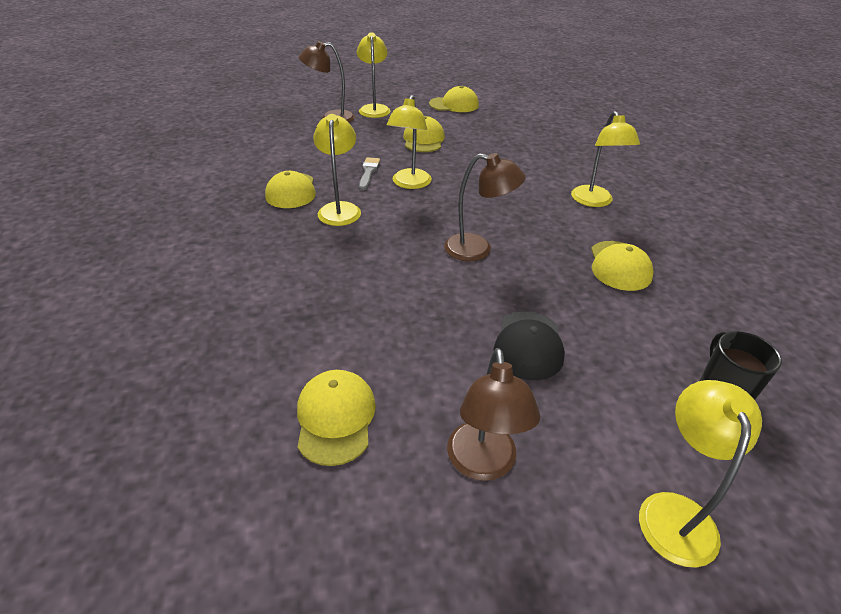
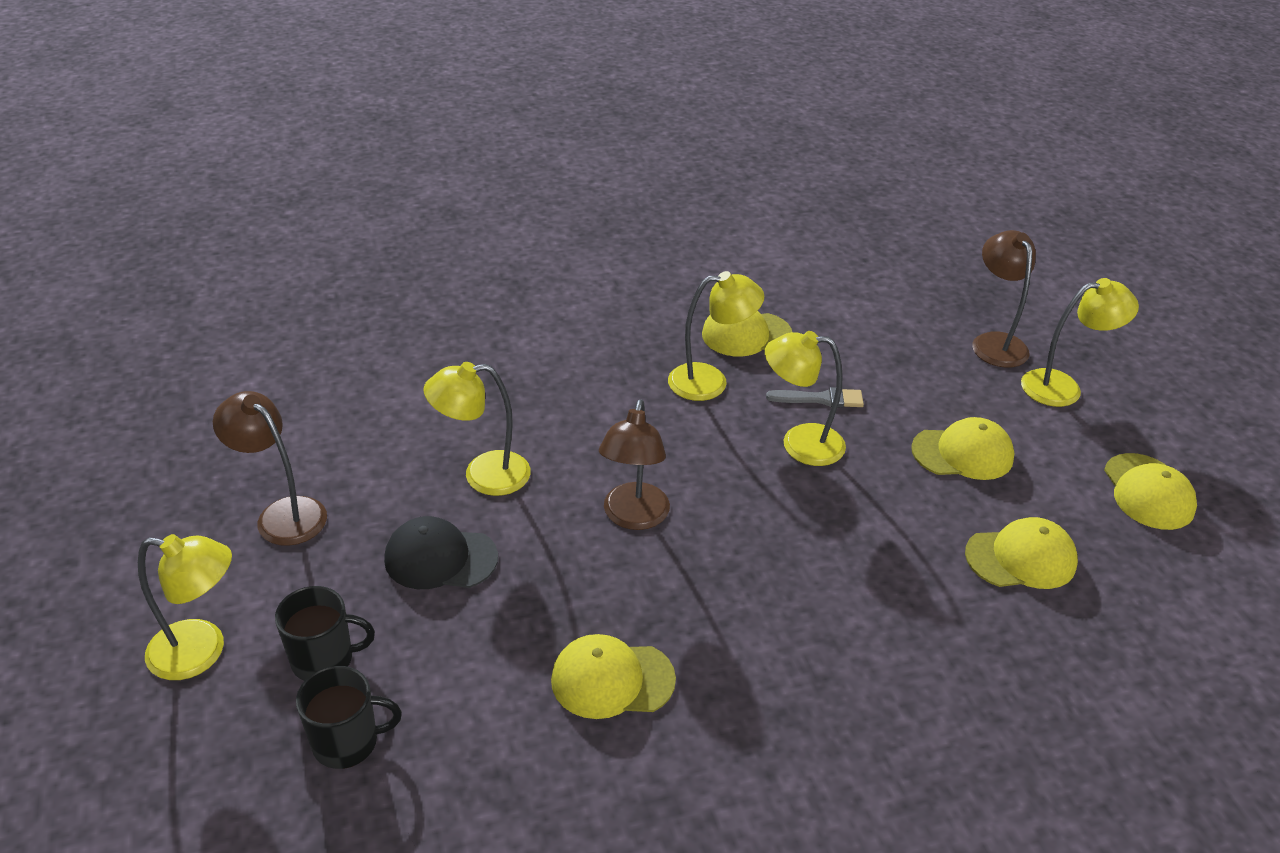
camera: 85 degrees right, 0 degrees up
yellow cap [297,370,376,466] -> yellow cap moved to [965,517,1078,589]
brown lamp [447,348,541,481] -> brown lamp turned 45 degrees clockwise [213,391,327,546]
yellow lamp [571,111,640,207] -> yellow lamp moved to [423,362,531,496]
none -> black mug [275,586,375,681]

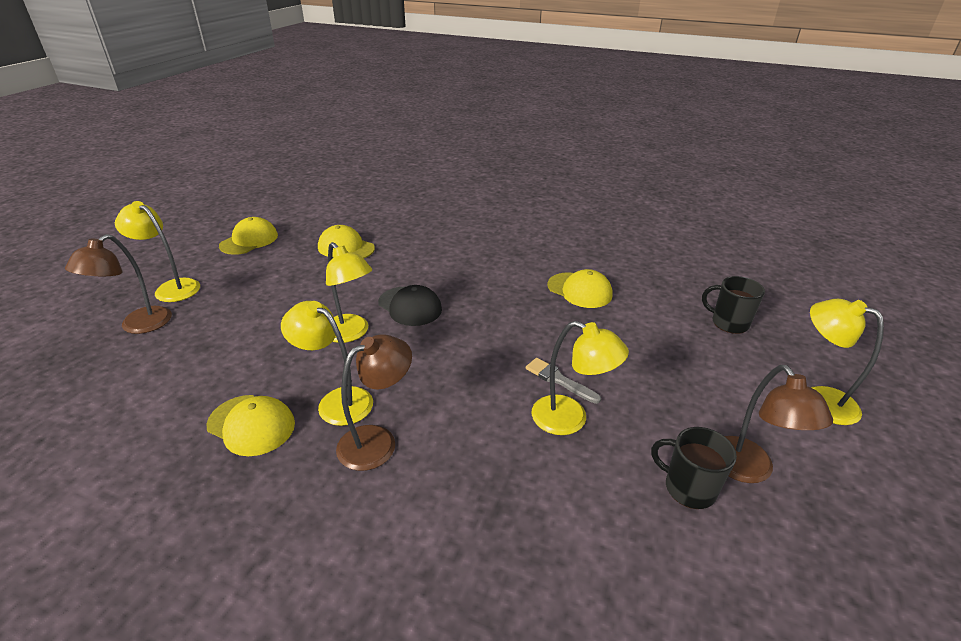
camera: 140 degrees left, 5 degrees down
black mug [275,586,375,681] -> black mug moved to [651,427,737,509]
black cap [384,516,498,589] -> black cap moved to [378,285,442,326]
brown lamp [599,400,670,530] -> brown lamp moved to [336,334,412,471]
grey brush [766,387,864,408] -> grey brush moved to [526,358,601,404]
yellow cap [911,417,1014,480] -> none

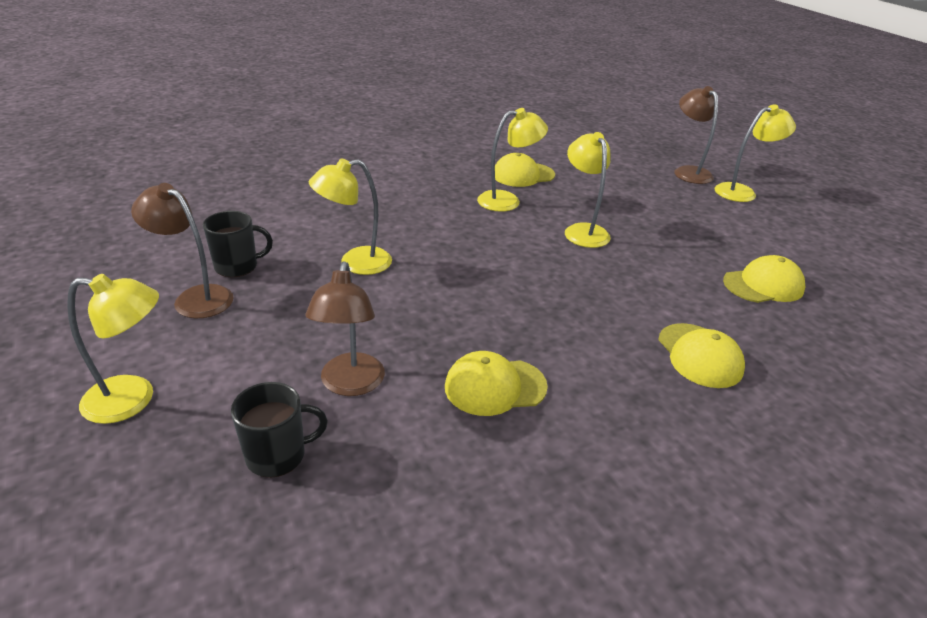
camera: 130 degrees right, 0 degrees up
yellow cap [219,217,278,255] -> yellow cap moved to [658,323,745,388]
yellow lamp [326,242,372,343] -> yellow lamp turned 75 degrees clockwise [565,132,611,248]
brown lamp [336,334,412,471] -> brown lamp moved to [305,261,385,396]
black cap [378,285,442,326] -> none
grey brush [526,358,601,404] -> none

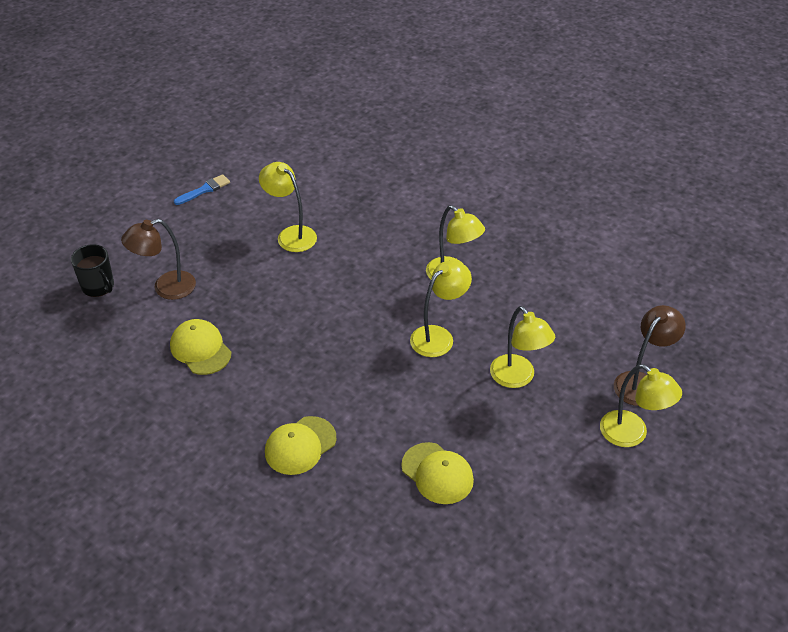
camera: 65 degrees right, 10 degrees up
yellow lamp [67,274,159,424] -> yellow lamp moved to [490,306,555,388]
brown lamp [131,183,234,318] -> blue brush [174,174,230,205]
black mug [203,211,273,277] -> none
yellow cap [495,153,555,187] -> none

